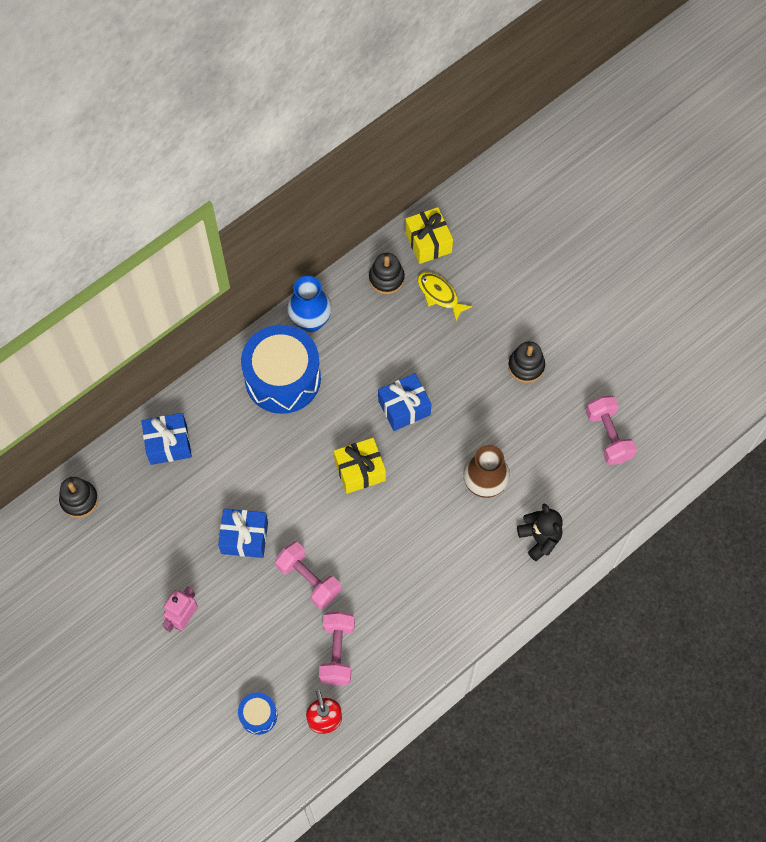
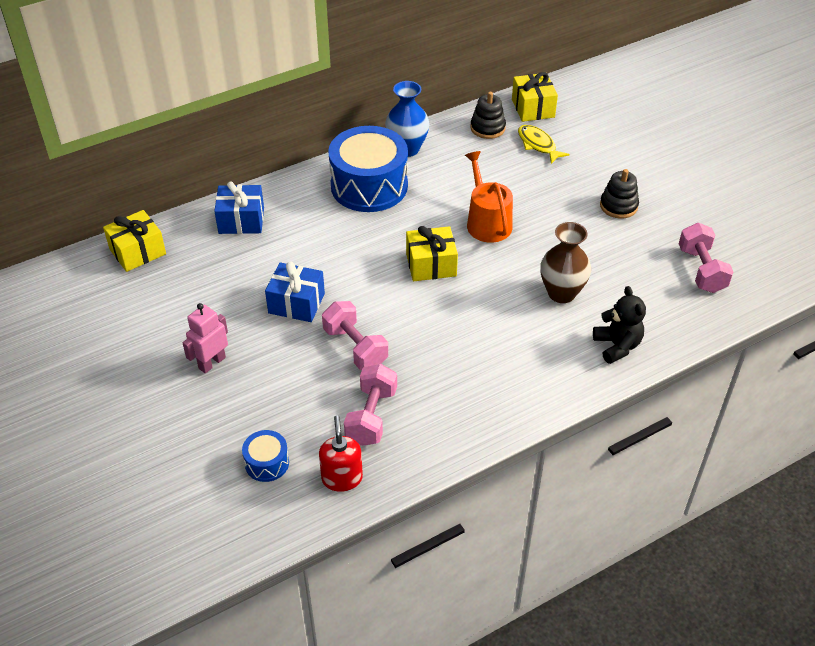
camera: 10 degrees right, 20 degrees down
black stacking toy [59,477,98,518] -> yellow gift [103,210,166,272]
blue gift [378,373,431,431] -> orange watering can [465,151,513,243]

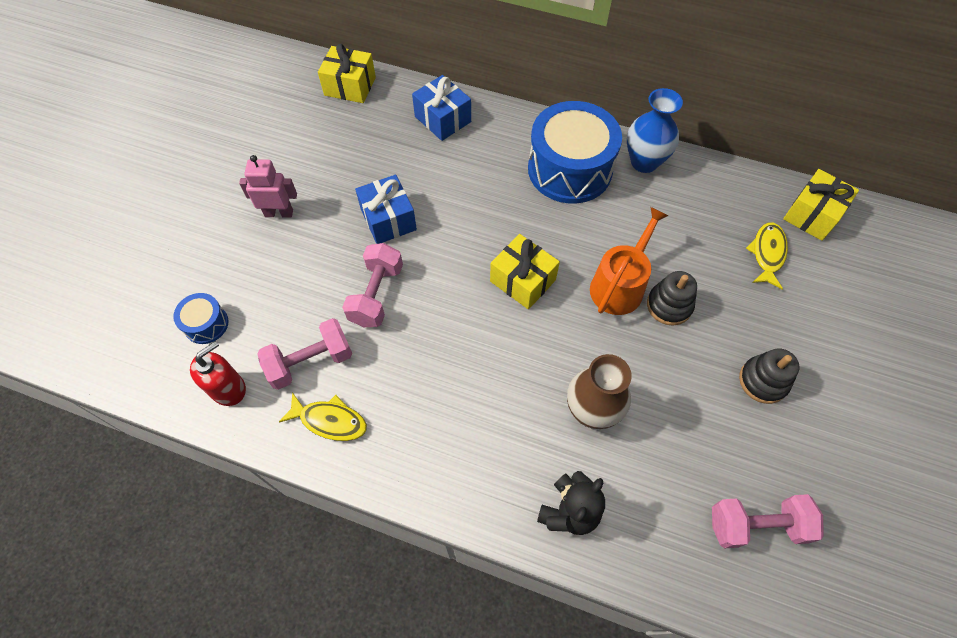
camera: 50 degrees right, 15 degrees up
black stacking toy [471,92,506,139] -> black stacking toy moved to [647,271,697,326]
pink dumbbell [679,223,734,293] -> pink dumbbell turned 45 degrees clockwise [712,494,824,548]
none -> yellow fish [279,392,367,441]

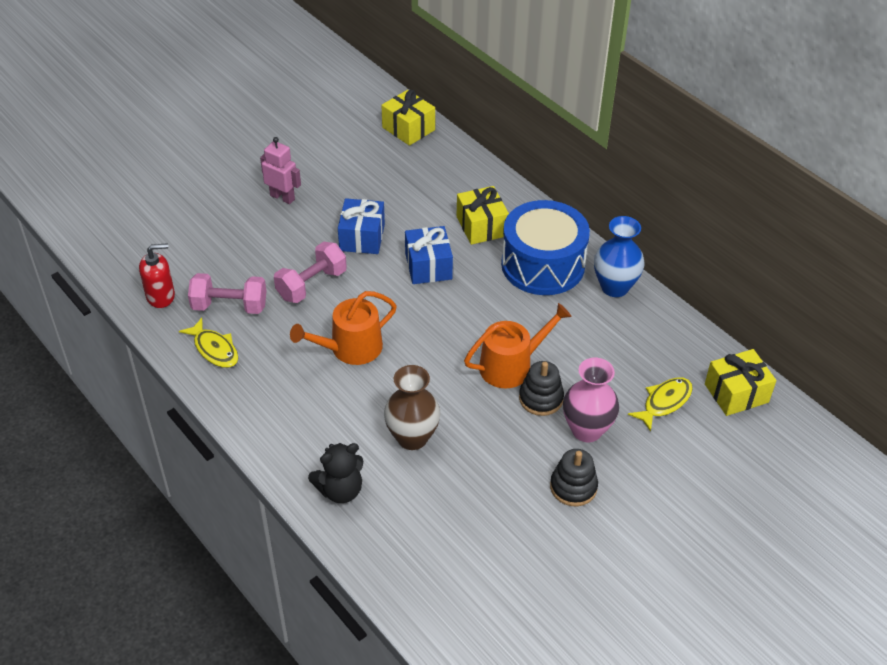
camera: 30 degrees right, 15 degrees down
blue drum [173,293,229,344] -> none
blue gift [412,75,471,141] -> blue gift moved to [405,226,453,284]
yellow gift [490,234,560,309] -> yellow gift moved to [457,186,509,245]
pink dumbbell [712,494,824,548] -> none
none -> orange watering can [290,291,397,365]
none -> pink vase [563,358,619,442]

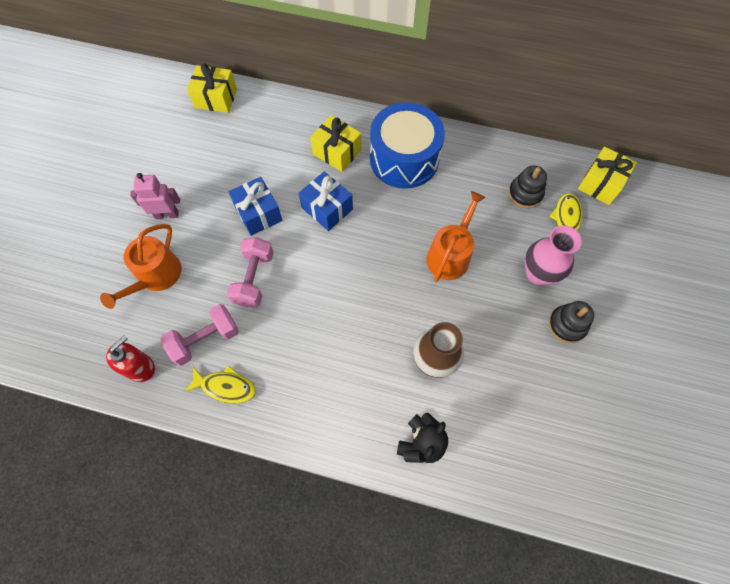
camera: 35 degrees left, 20 degrees up
orange watering can [290,291,397,365] -> orange watering can moved to [100,224,182,309]
black stacking toy [519,361,564,416] -> black stacking toy moved to [508,165,547,208]
blue vase [594,216,645,297] -> none

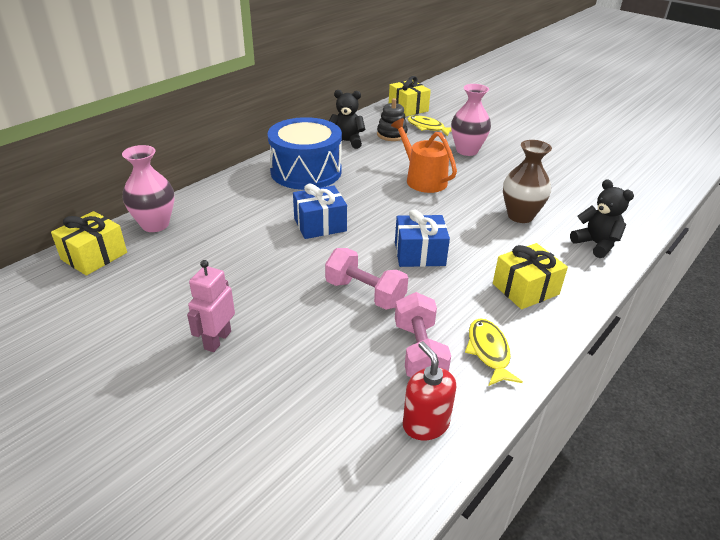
camera: 65 degrees left, 30 degrees down
orange watering can [100,224,182,309] -> none
yellow fish [185,366,256,403] -> yellow fish turned 45 degrees counterclockwise [465,319,523,386]
blue gift [228,177,282,236] -> blue gift moved to [395,210,450,267]
yellow gift [310,115,362,172] -> yellow gift moved to [493,243,568,309]
black stacking toy [548,301,594,343] -> none
none -> pink vase [122,145,174,232]
none -> black teddy bear [329,90,365,149]

